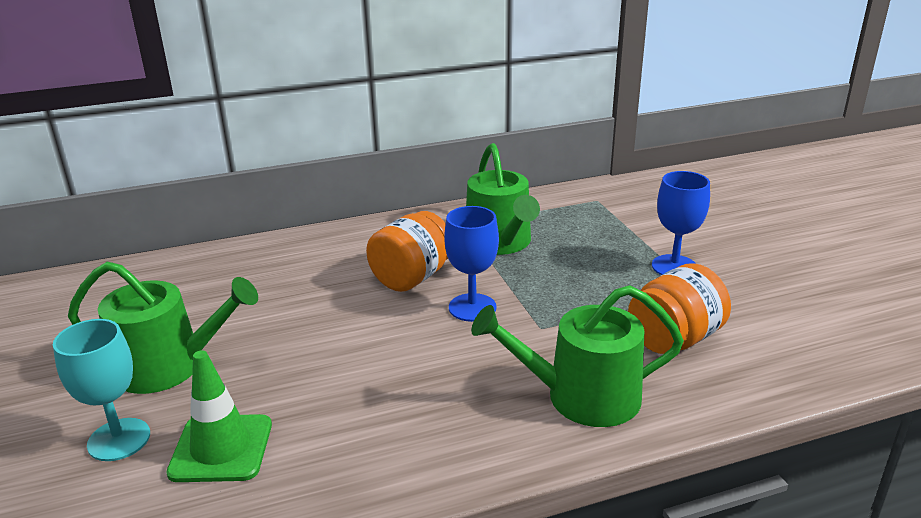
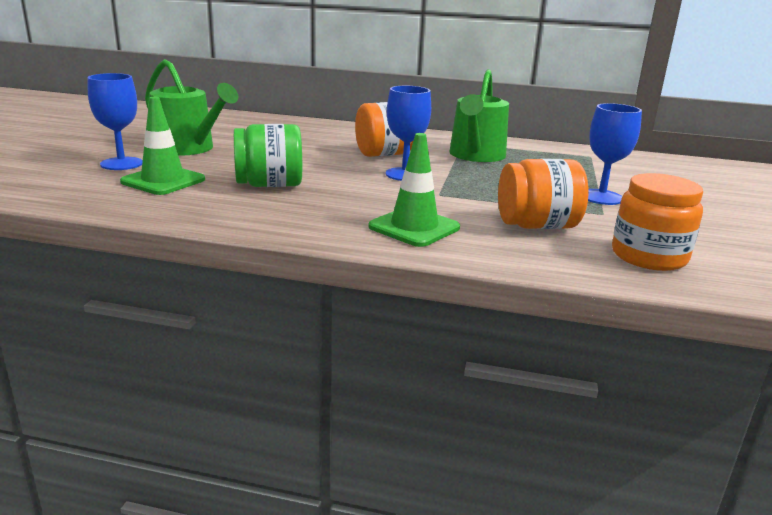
camera: 30 degrees right, 5 degrees down
turquoise goblet [53,319,150,461] -> blue goblet [88,73,143,170]
green watering can [471,285,684,427] -> green traffic cone [368,133,460,247]
none -> green jar [234,124,302,187]
none -> orange jar [612,173,703,271]

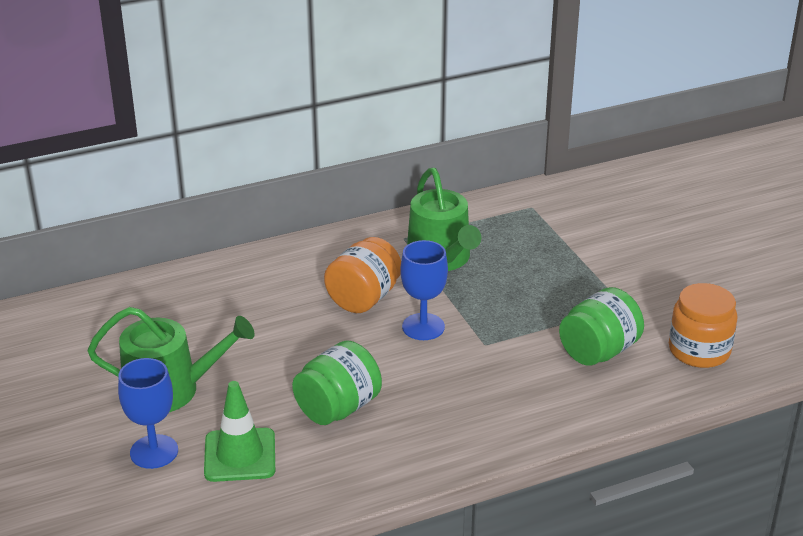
camera: 35 degrees left, 10 degrees up
green traffic cone [368,133,460,247] -> none
orange jar [498,159,588,229] -> green jar [559,287,644,366]
blue goblet [588,103,642,205] -> none

